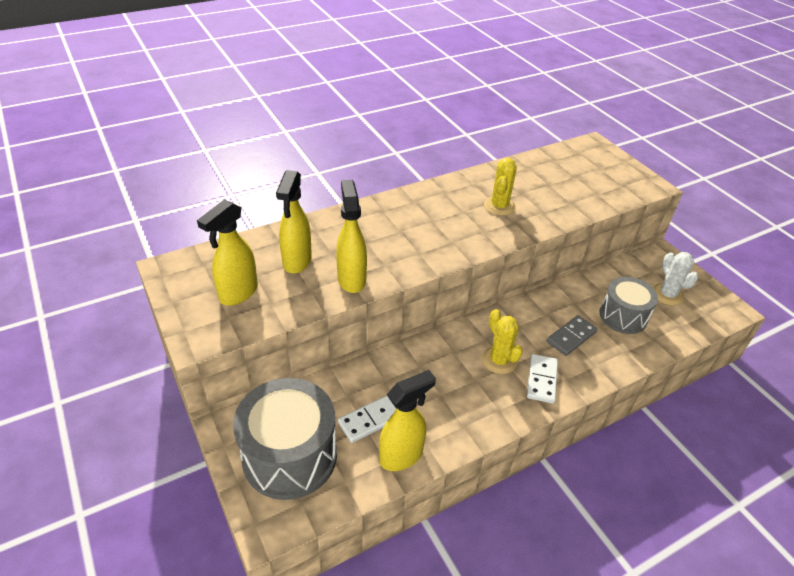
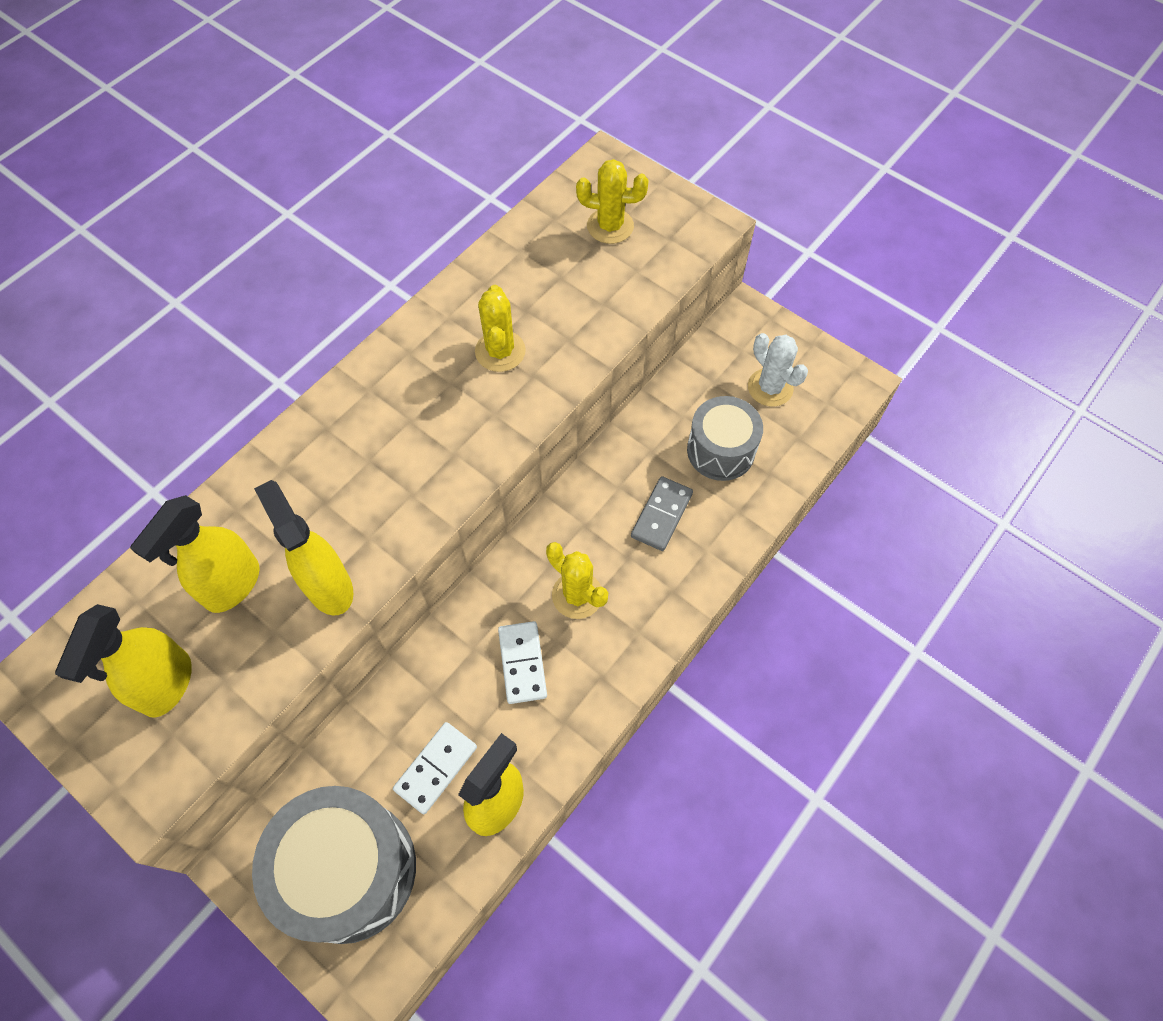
camera: 20 degrees left, 20 degrees up
yellow spray bottle [276,170,312,274] -> yellow spray bottle turned 45 degrees clockwise [130,495,260,613]
white domino [527,354,558,404] -> white domino moved to [498,621,547,704]
none -> yellow cactus [576,159,649,244]

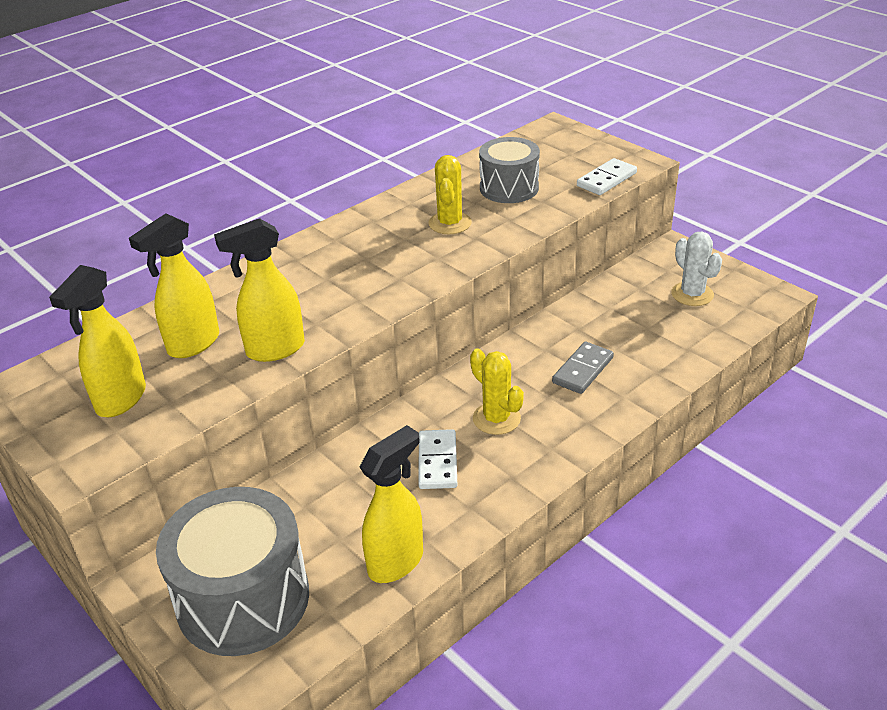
camera: 10 degrees right, 25 degrees down
yellow spray bottle [254,480,353,616] -> yellow spray bottle turned 90 degrees counterclockwise [214,218,305,362]
white domino [393,722,477,815] -> white domino moved to [577,158,637,195]
yellow cactus [576,159,649,244] -> none
grey drum [687,396,763,481] -> grey drum moved to [479,137,540,203]

